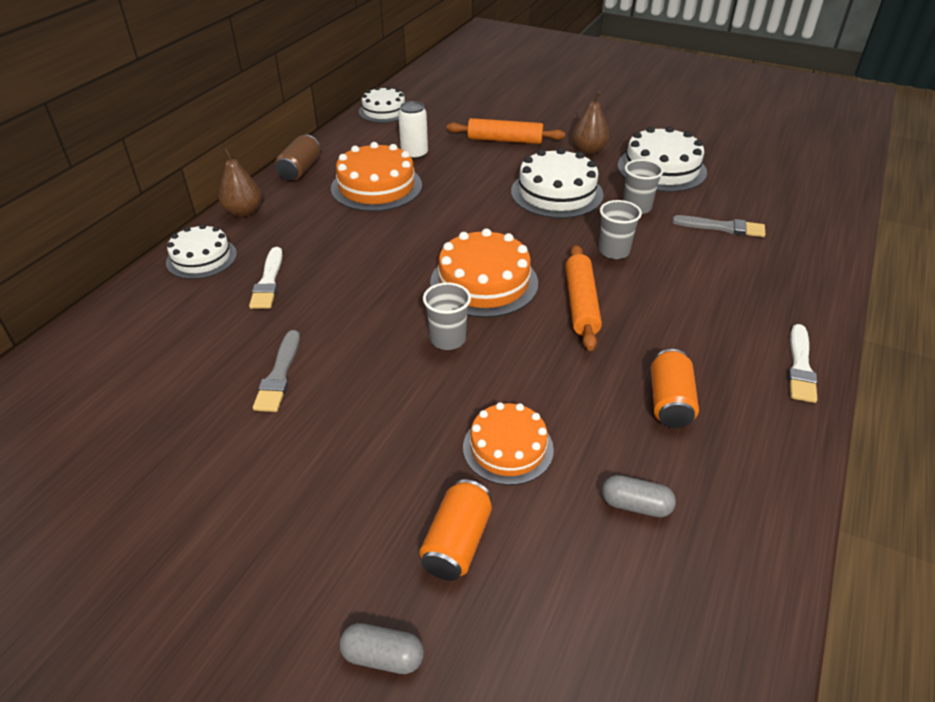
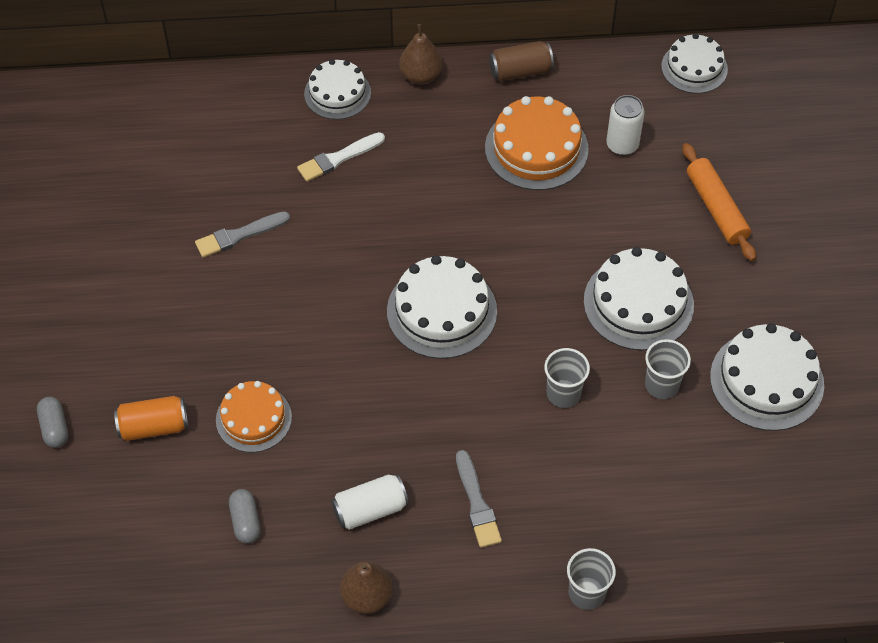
camera: 60 degrees right, 15 degrees up
grey cup [423,282,471,350] -> grey cup moved to [567,548,616,610]
orange cake [430,228,538,318] -> white cake [387,255,497,359]
orange rolling pin [565,245,602,351] -> none
brown pear [572,92,609,154] -> brown pear moved to [340,561,393,614]
orange can [651,349,699,428] -> white can [332,474,409,530]
grey brush [672,215,766,237] -> grey brush moved to [456,450,502,548]
white brush [788,324,817,403] -> none

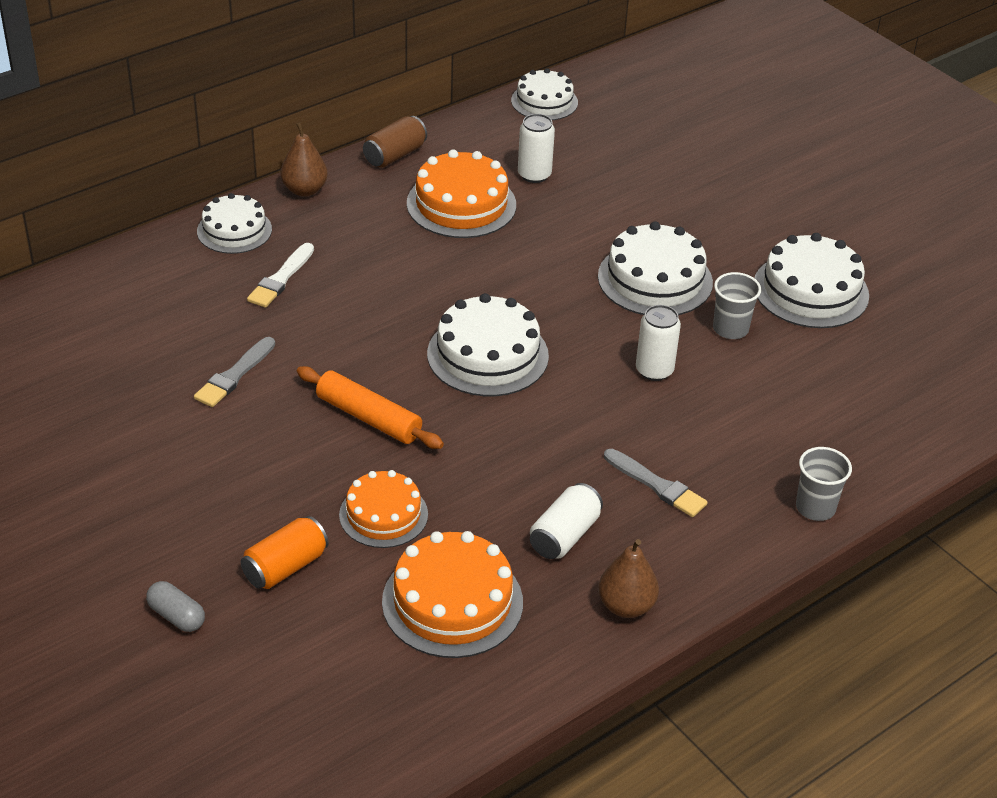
camera: 35 degrees left, 15 degrees down
grey capsule [229,489,260,544] -> orange cake [382,531,523,658]
grey cup [544,348,590,408] -> white can [636,305,681,381]
orange rolling pin [682,143,756,261] -> orange rolling pin moved to [297,366,444,449]

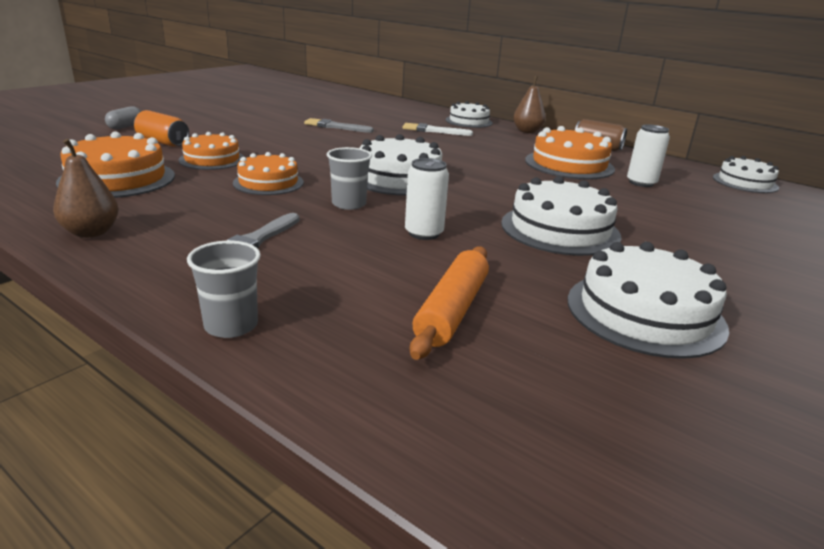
camera: 75 degrees right, 15 degrees down
orange rolling pin [297,366,444,449] -> orange rolling pin moved to [410,246,489,360]
white can [530,483,603,559] -> none
grey cup [713,272,761,339] -> grey cup moved to [327,147,372,210]
none -> orange cake [233,152,304,195]

